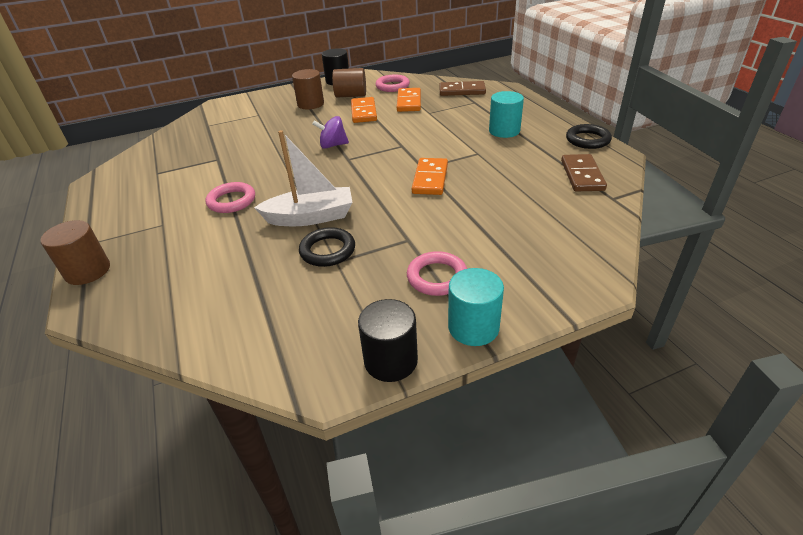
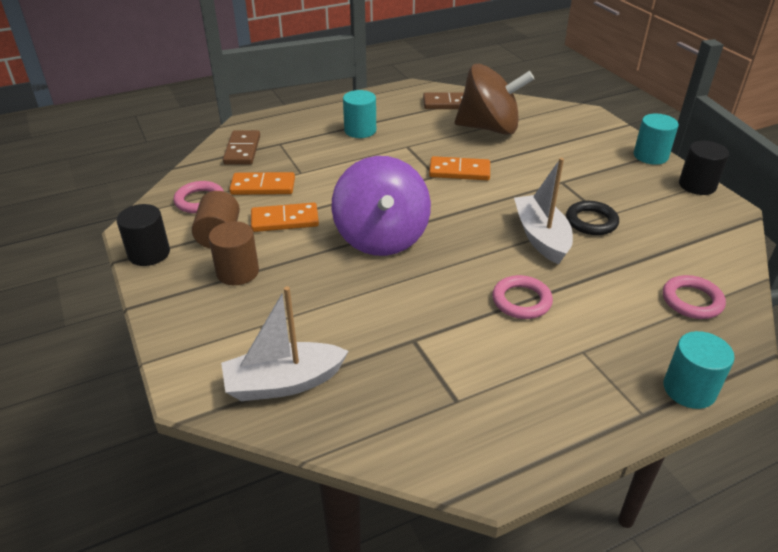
camera: 95 degrees left, 0 degrees up
brown cylinder [40,220,110,285] -> turquoise cylinder [664,331,735,409]
purple spinning top [312,116,349,149] -> purple spinning top [332,156,431,256], size x2.15
pink ring [407,251,467,296] -> pink ring moved to [663,275,726,319]
black ring [566,124,612,149] -> none
none -> white boat [221,286,349,401]
none -> brown spinning top [455,64,534,135]

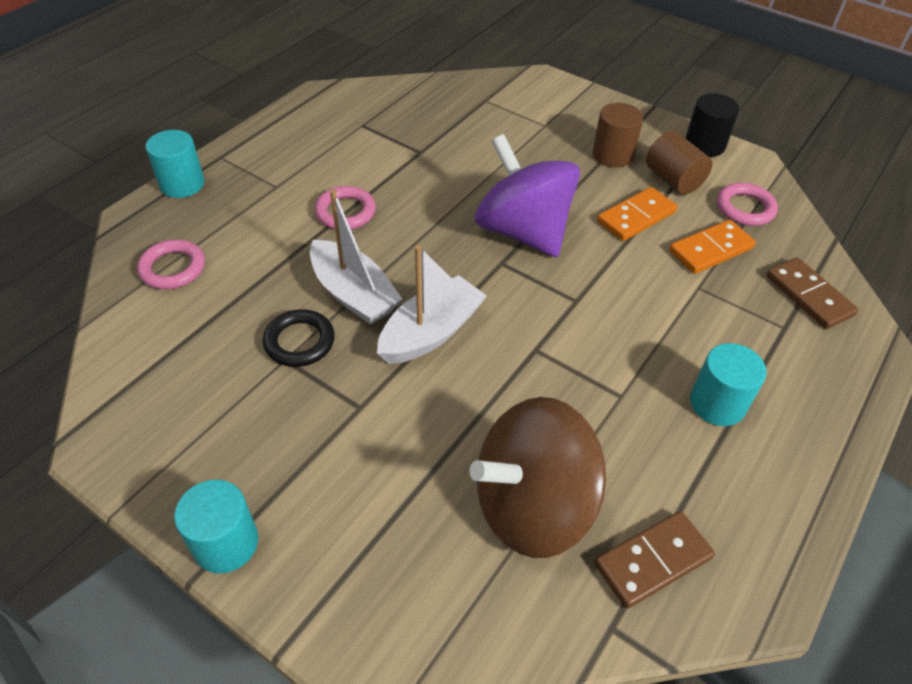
camera: 150 degrees right, 10 degrees up
white boat [221,286,349,401] -> white boat moved to [377,245,487,364]
orange domino [429,156,490,180] -> none
black cylinder [679,141,729,195] -> none

